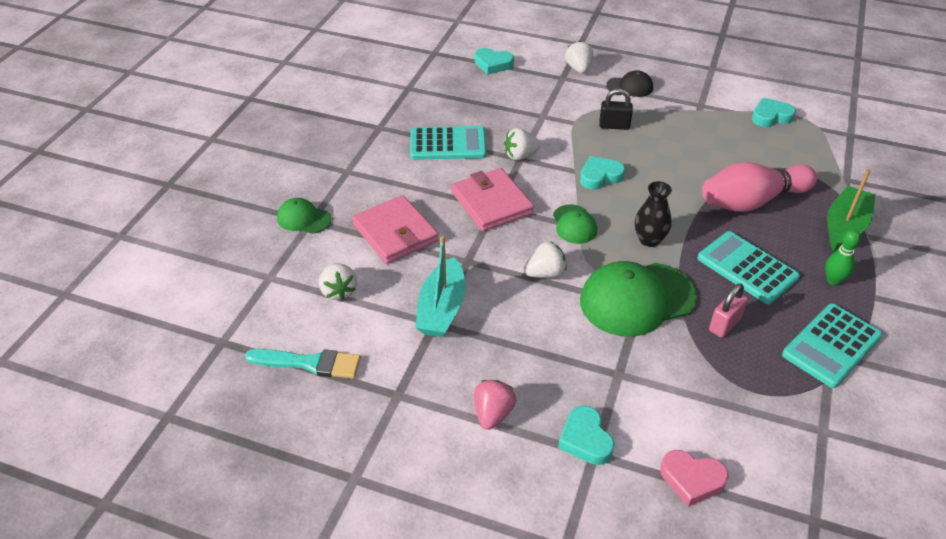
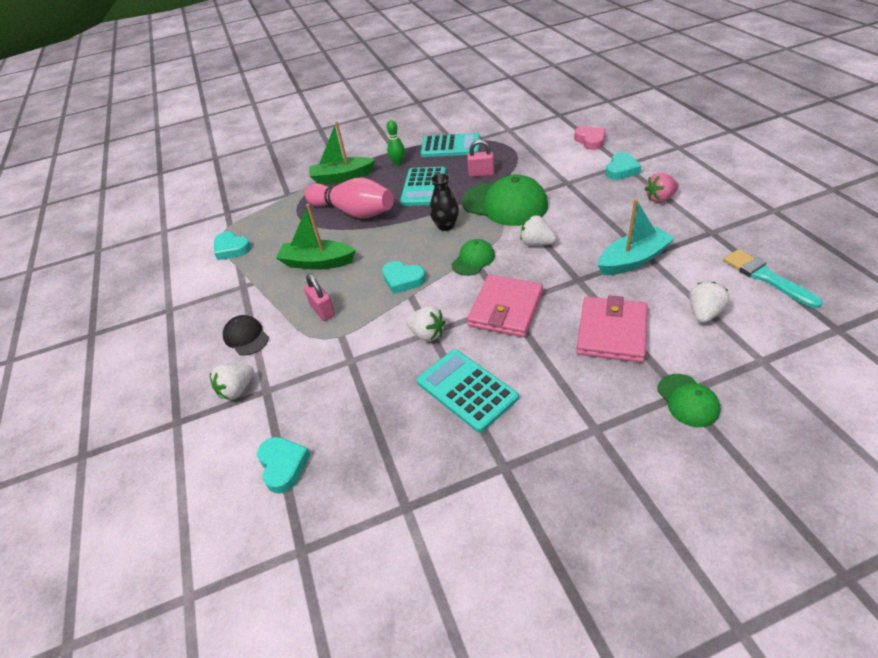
camera: 125 degrees left, 0 degrees up
black padlock [599,88,633,130] -> pink padlock [304,274,335,321]
none -> green boat [276,204,356,270]

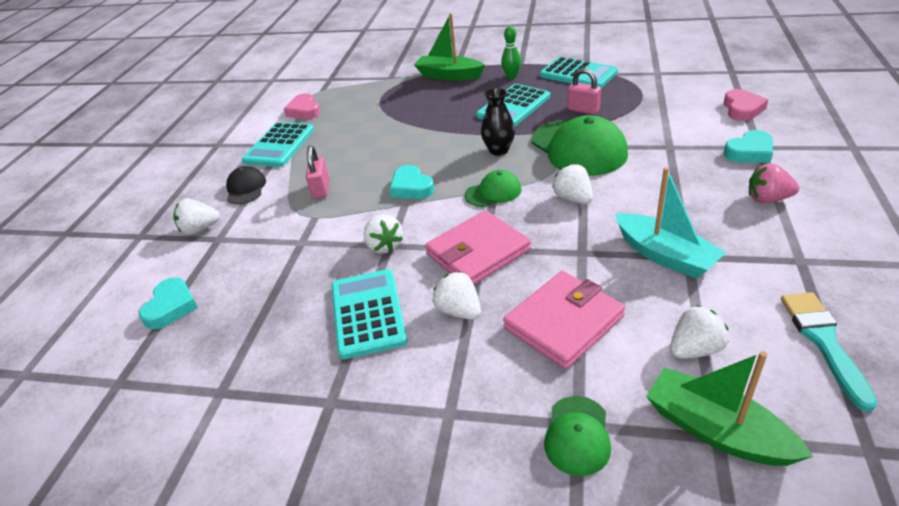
camera: 30 degrees right, 5 degrees down
turquoise heart [214,232,251,260] -> pink heart [284,93,321,119]
green boat [276,204,356,270] -> green boat moved to [646,351,813,466]
pink bowling pin [305,177,394,219] -> none
turquoise boat [598,199,675,275] -> turquoise boat turned 45 degrees clockwise [615,167,726,279]
none -> turquoise calculator [242,122,314,167]
none -> white strawberry [432,271,481,320]

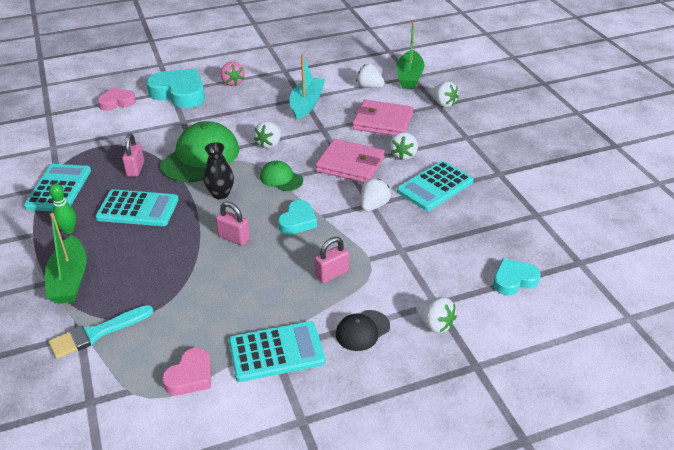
camera: 125 degrees left, 0 degrees up
green cap [544,396,611,476] -> white strawberry [431,81,459,107]
turquoise heart [723,130,773,163] -> turquoise heart [146,69,205,108], size x1.77
turquoise brush [781,292,877,411] -> turquoise brush moved to [49,305,153,359]
none -> pink padlock [216,201,250,245]

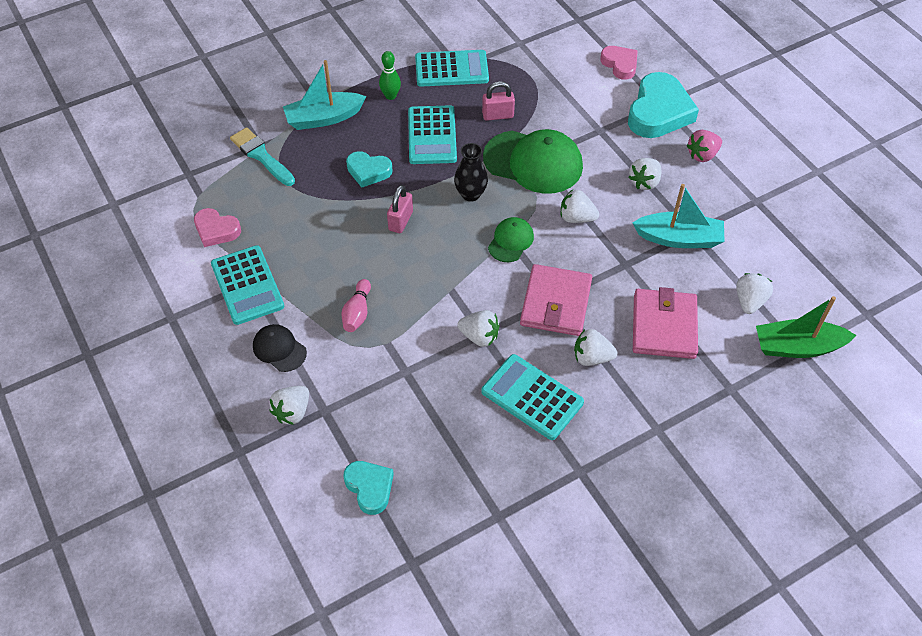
camera: 80 degrees right, 15 degrees up
green boat [45,213,87,304] -> turquoise boat [283,60,366,130]
turquoise heart [278,200,317,235] -> turquoise heart moved to [346,151,392,188]
pink padlock [315,237,349,283] -> pink bowling pin [341,279,371,332]
white strawberry [431,81,459,107] -> white strawberry moved to [628,158,662,190]

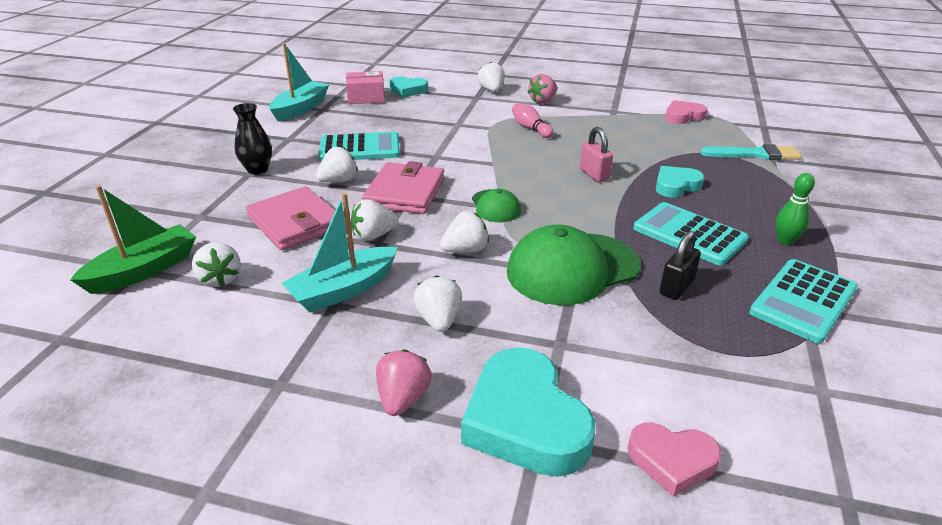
camera: 135 degrees right, 20 degrees down
turquoise calculator [211,245,284,325] -> none
black cap [253,324,307,372] -> pink strawberry [527,74,557,104]
turquoise boat [283,60,366,130] -> turquoise boat moved to [269,43,329,121]
black vase [454,143,488,202] -> black vase moved to [233,103,272,175]
white strawberry [457,310,499,347] -> white strawberry moved to [351,199,399,241]
pink padlock [482,81,515,121] -> black padlock [660,231,701,300]
pink wallet [520,264,592,336] -> pink wallet turned 45 degrees clockwise [362,161,445,214]
none -> pink box [346,71,385,104]

